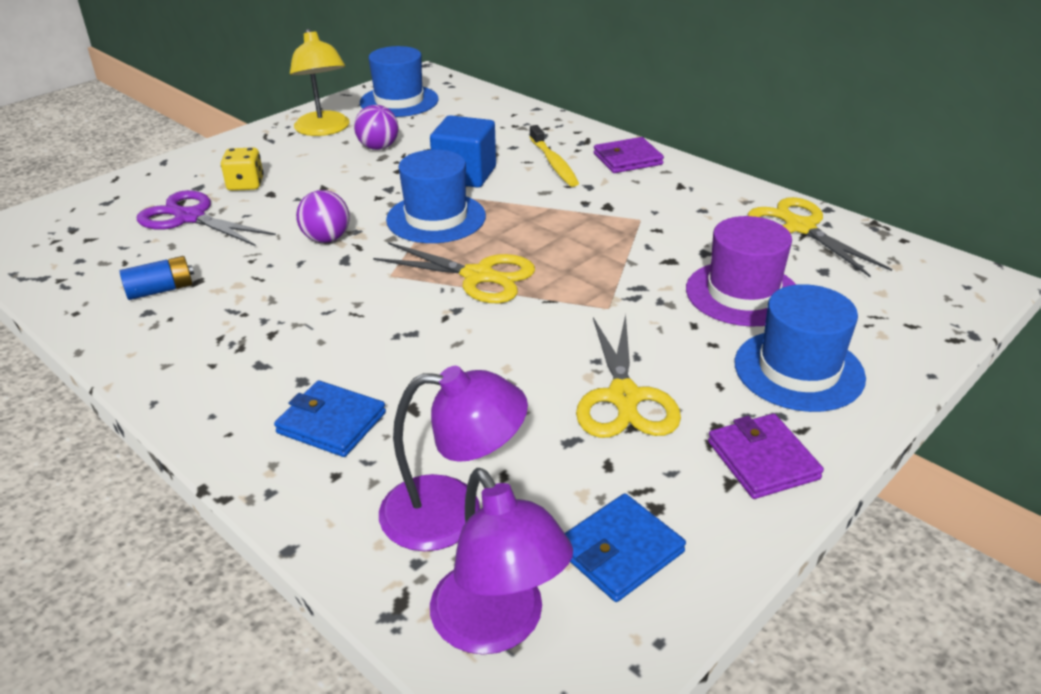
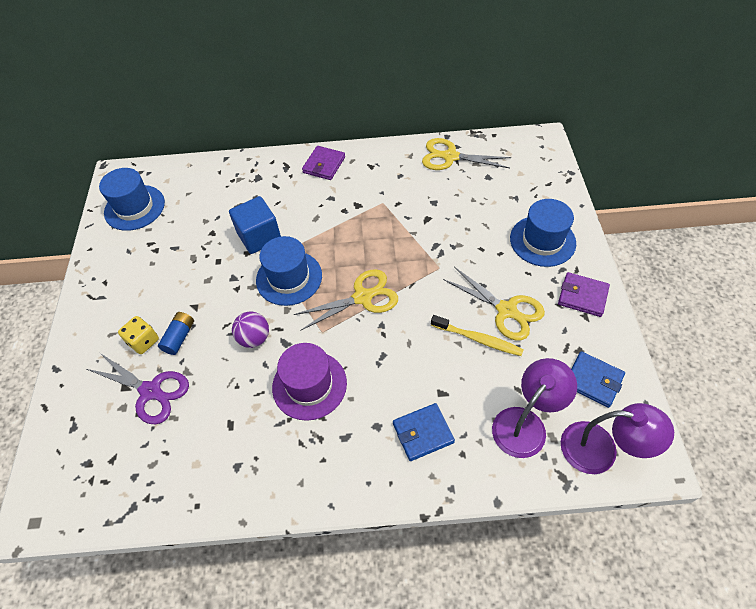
camera: 45 degrees left, 20 degrees up
blue battery [119,256,194,300] -> blue battery moved to [158,312,194,355]
purple scissors [137,190,276,246] -> purple scissors turned 135 degrees counterclockwise [87,353,189,424]
yellow lamp [290,29,350,136] -> none
purple ball [354,105,399,150] -> none
yellow toothbrush [529,125,579,187] -> yellow toothbrush moved to [431,315,524,356]
blue wallet [565,493,686,602] -> blue wallet turned 60 degrees counterclockwise [571,351,625,408]
purple hat [686,216,796,327] -> purple hat moved to [272,343,347,421]

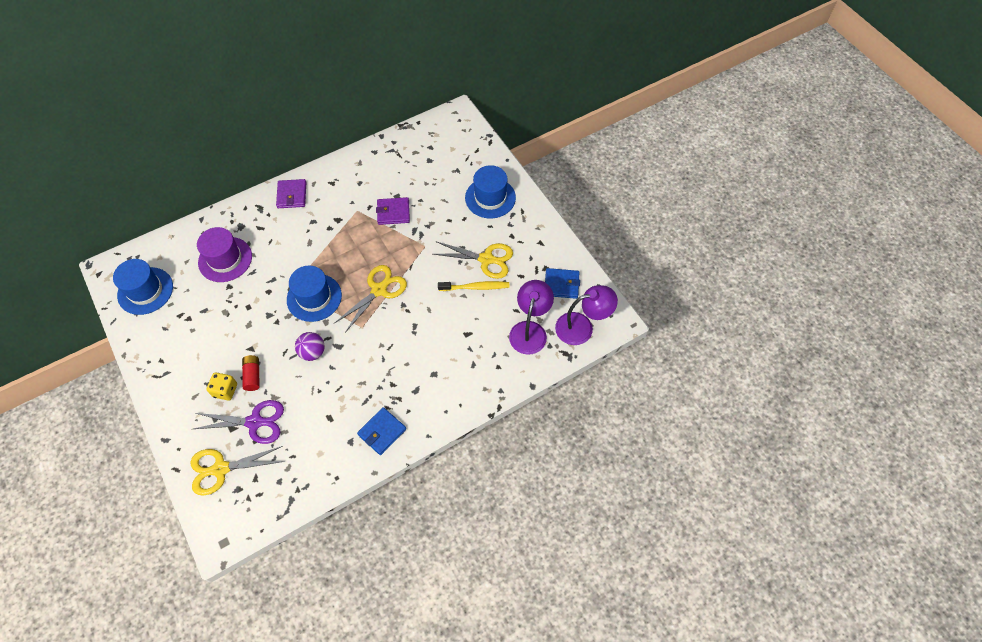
camera: 30 degrees left, 5 degrees up
blue battery [158,312,194,355] -> red battery [242,355,260,391]
blue cube [229,196,281,254] -> none
purple hat [272,343,347,421] -> purple hat moved to [197,227,252,282]
blue wallet [393,403,455,461] -> blue wallet moved to [357,407,406,455]
yellow scissors [422,138,511,170] -> yellow scissors moved to [191,446,285,496]
purple wallet [558,272,610,317] -> purple wallet moved to [376,197,410,225]

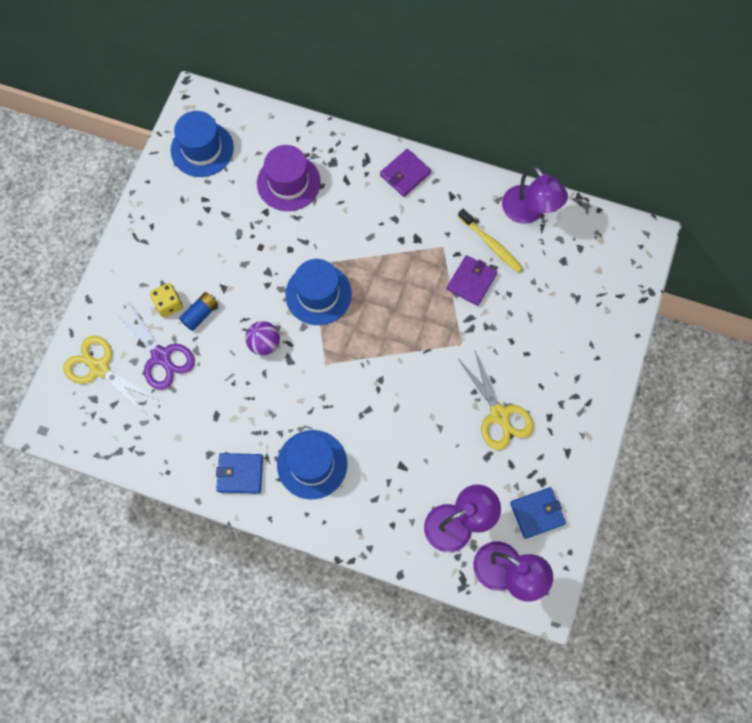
camera: 50 degrees right, 10 degrees up
red battery [242,355,260,391] -> blue battery [179,292,218,331]
yellow scissors [335,265,407,333] -> none
purple wallet [376,197,410,225] -> purple wallet turned 75 degrees clockwise [447,255,497,306]
yellow toothbrush [438,281,510,291] -> yellow toothbrush moved to [458,209,523,273]
blue hat [465,165,516,219] -> blue hat moved to [277,430,347,499]
blue wallet [545,268,580,299] -> blue wallet turned 75 degrees counterclockwise [510,487,566,539]
none -> purple lamp [502,167,568,224]

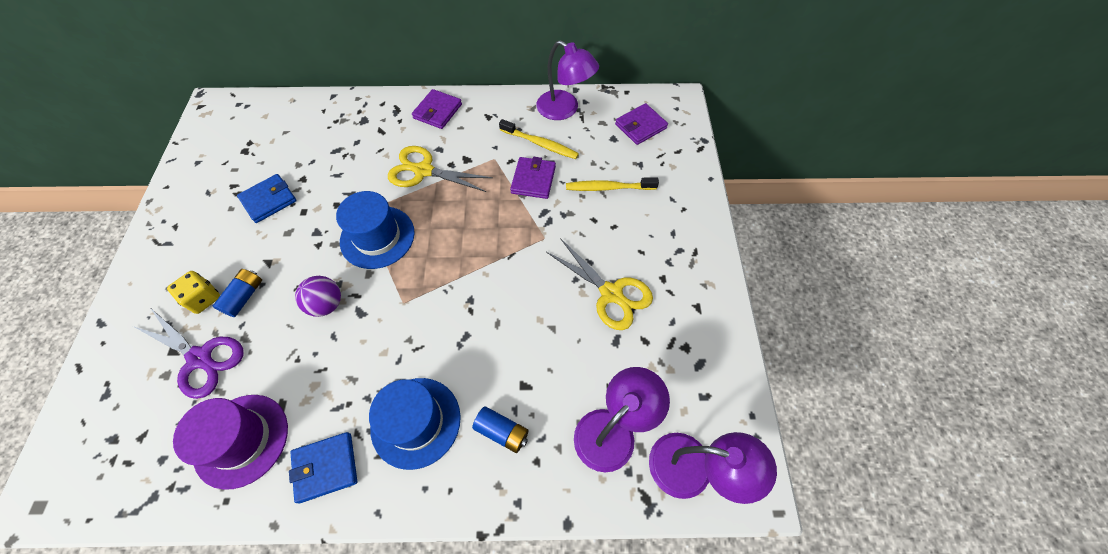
camera: 20 degrees left, 10 degrees down
yellow scissors [63,336,158,413] -> yellow scissors moved to [388,146,493,192]
blue hat [171,111,234,177] -> none
purple hat [257,145,321,211] -> purple hat moved to [173,395,288,490]
blue wallet [510,487,566,539] -> blue wallet moved to [237,174,297,223]
none -> blue battery [472,406,529,453]
none -> yellow toothbrush [566,178,659,191]
none -> purple wallet [615,103,668,145]

